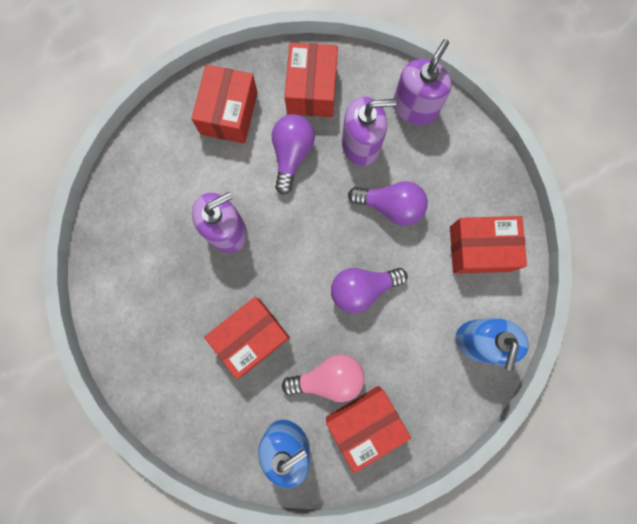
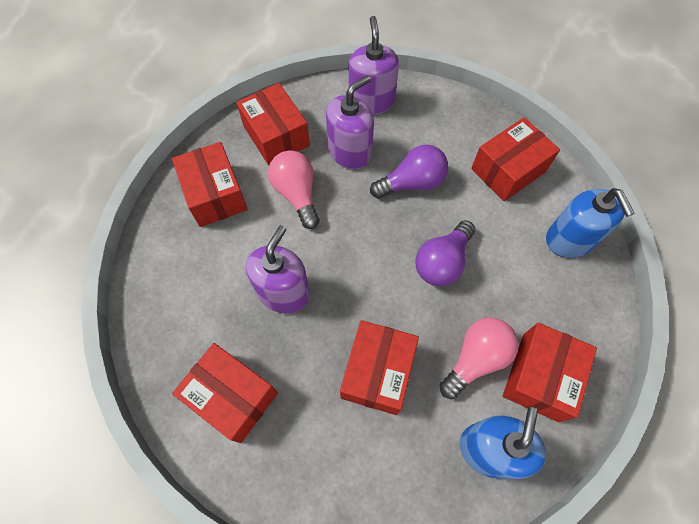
camera: 35 degrees left, 15 degrees down
purple light bulb [272,114,315,195] -> pink light bulb [268,150,319,229]
none -> red box [172,343,278,443]

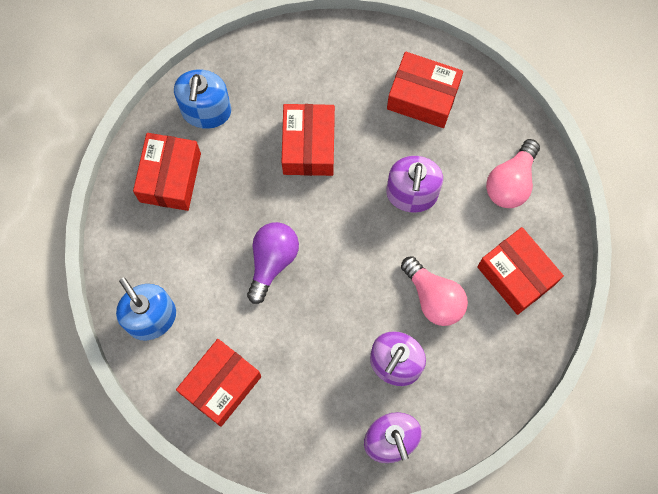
camera: 165 degrees right, 10 degrees up
red box [236,83,310,165] -> none
purple light bulb [370,145,448,199] -> none
pink light bulb [439,318,519,399] -> pink light bulb moved to [486,139,540,208]

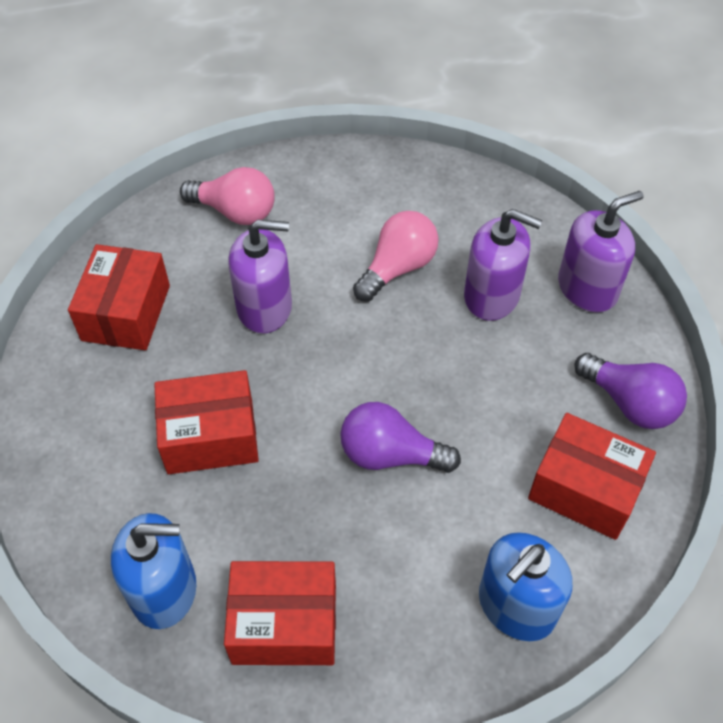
camera: 100 degrees left, 20 degrees down
red box [477,227,564,315] -> none
none -> purple light bulb [574,353,687,429]

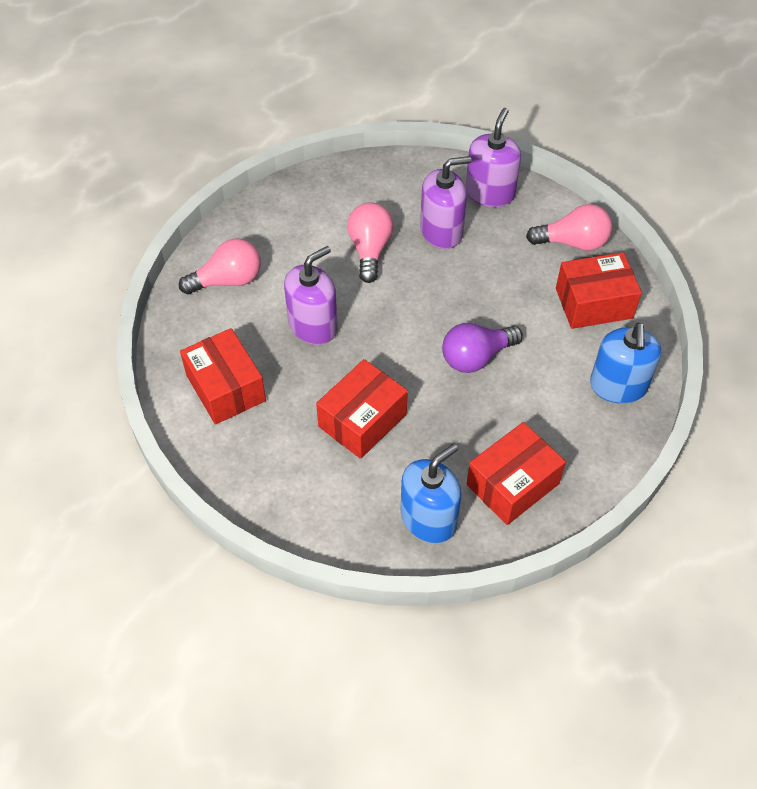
camera: 40 degrees left, 0 degrees up
purple light bulb [574,353,687,429] -> pink light bulb [526,204,612,251]

